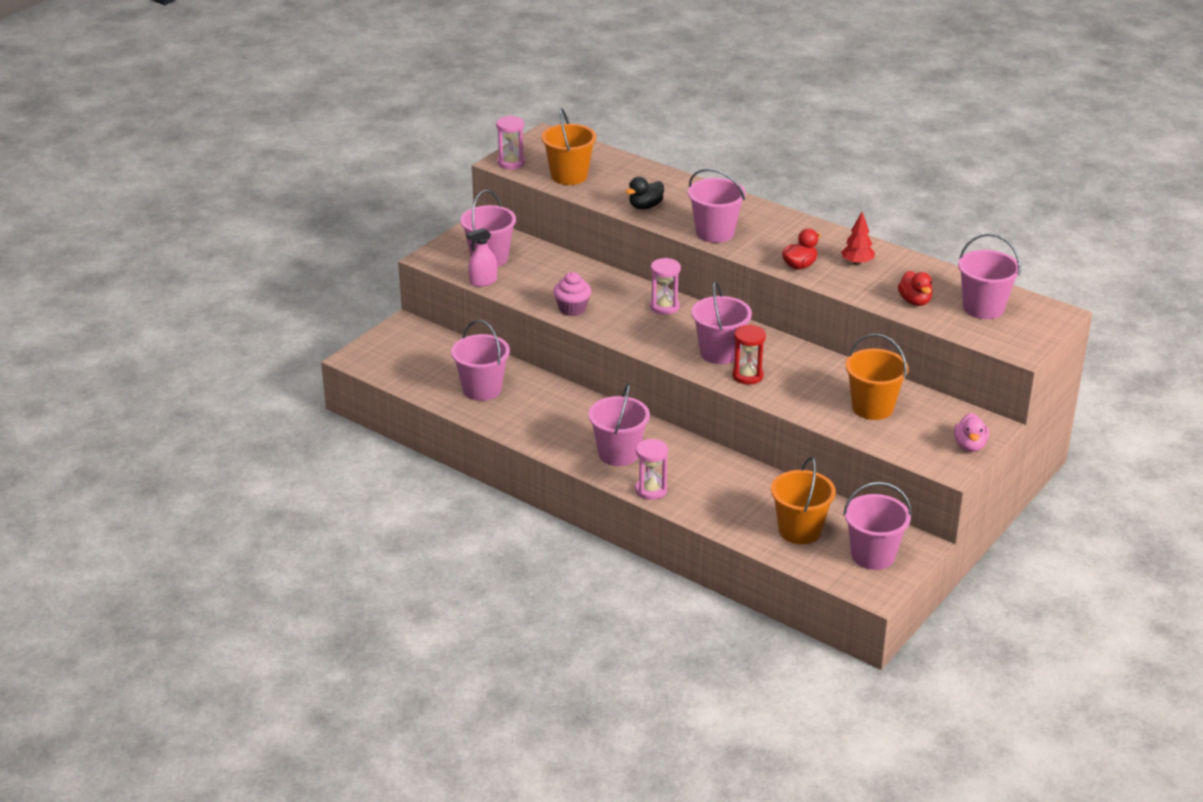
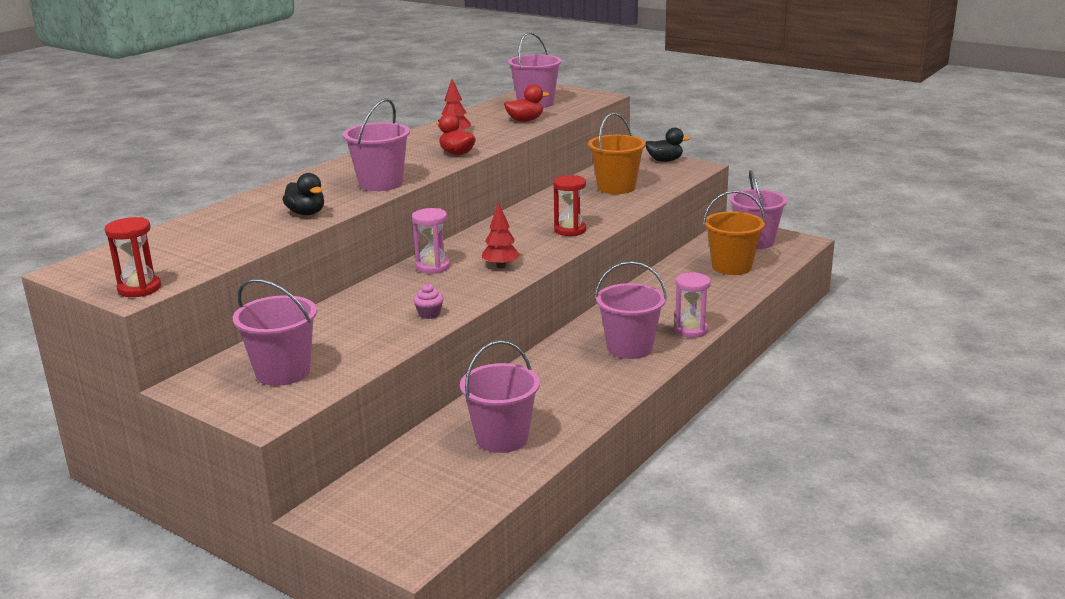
camera: 90 degrees left, 10 degrees down
pink spray bottle [466,228,497,287] -> none
pink hourglass [496,116,525,169] -> red hourglass [105,217,161,297]
orange bucket [541,108,596,185] -> none
pink cupcake [553,272,591,316] -> pink cupcake [413,283,444,319], size x0.62
pink bucket [692,281,752,364] -> none
pink duck [954,413,989,452] -> black duck [646,128,690,162]
none -> red tree [482,202,520,268]

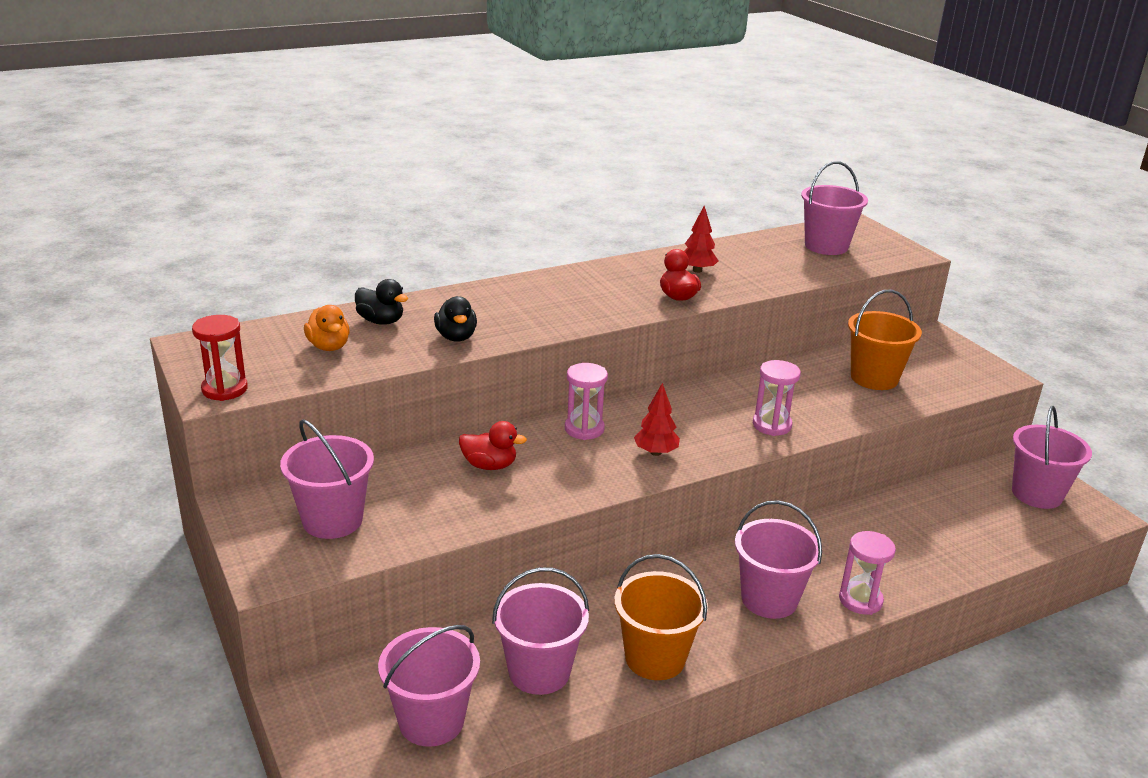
camera: 25 degrees right, 5 degrees up
pink bucket [343,98,410,191] -> pink bucket moved to [378,625,480,747]
pink cupcake [413,283,444,319] -> none
red duck [504,84,549,122] -> red duck moved to [459,421,527,470]
red hourglass [553,175,586,236] -> pink hourglass [753,360,801,436]
black duck [646,128,690,162] -> black duck moved to [355,279,408,325]
orange bucket [703,191,766,275] -> orange bucket moved to [614,554,708,680]
none -> orange duck [304,305,350,351]

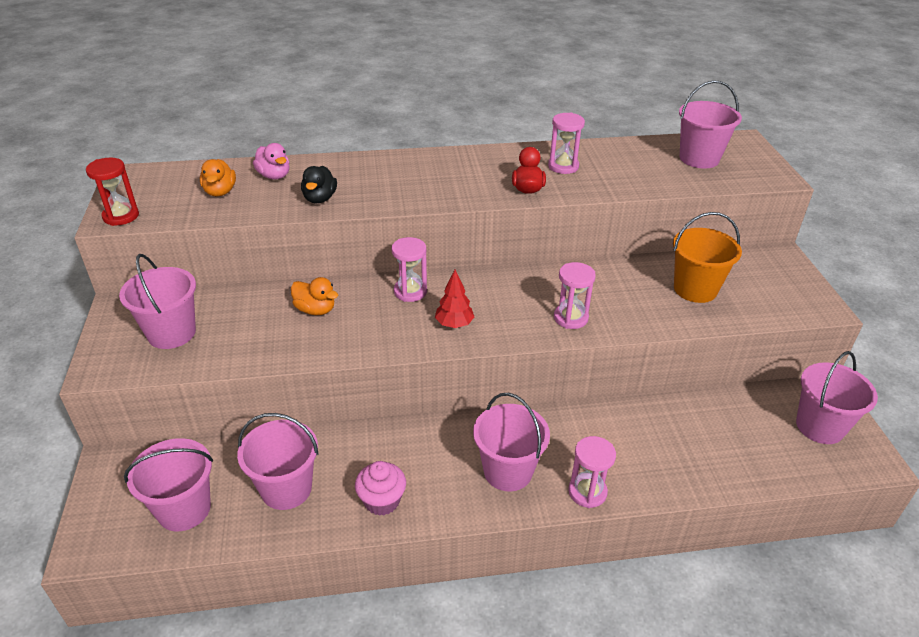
camera: 20 degrees right, 10 degrees up
black duck [355,279,408,325] -> pink duck [253,143,289,180]
red duck [459,421,527,470] -> orange duck [291,277,338,315]
orange bucket [614,554,708,680] -> pink cupcake [355,461,406,516]
red tree [684,206,718,273] -> pink hourglass [548,112,585,174]

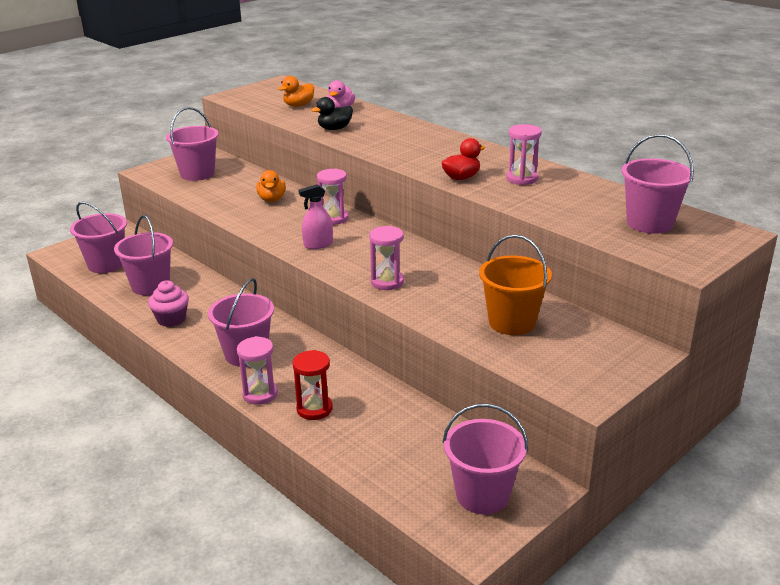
camera: 55 degrees right, 10 degrees down
red hourglass [86,158,139,226] -> red hourglass moved to [292,350,333,420]
red tree [435,270,474,328] -> pink spray bottle [299,184,333,249]

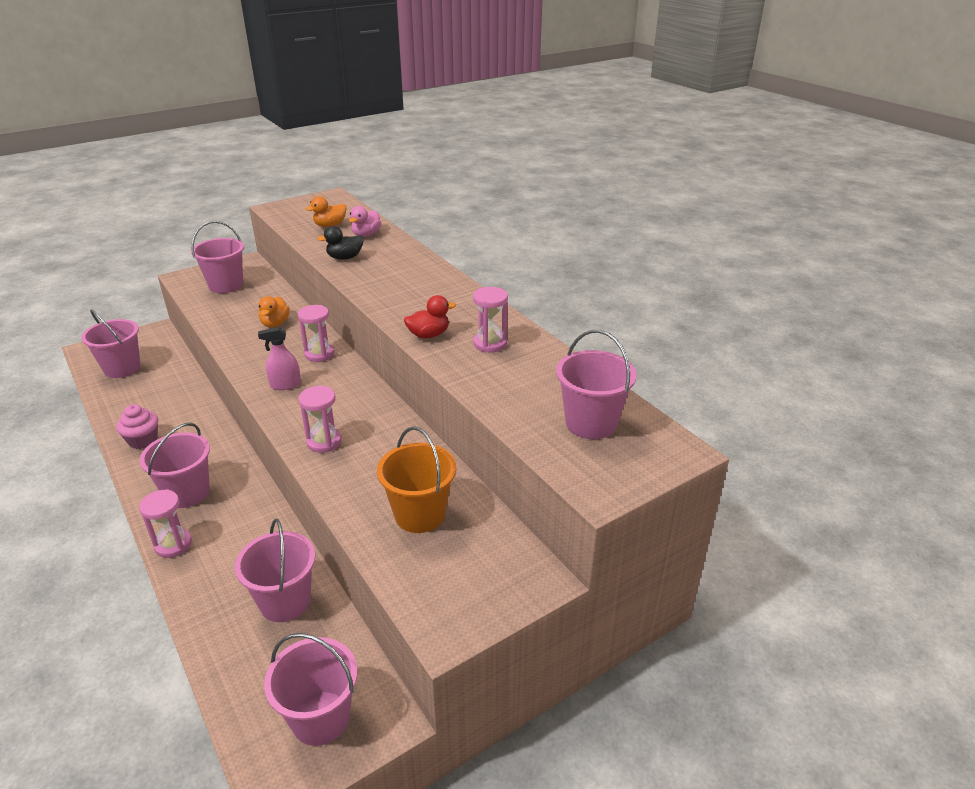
camera: 10 degrees right, 5 degrees up
pink bucket [114,215,173,295] -> pink bucket moved to [235,519,315,622]
red hourglass [292,350,333,420] -> none

